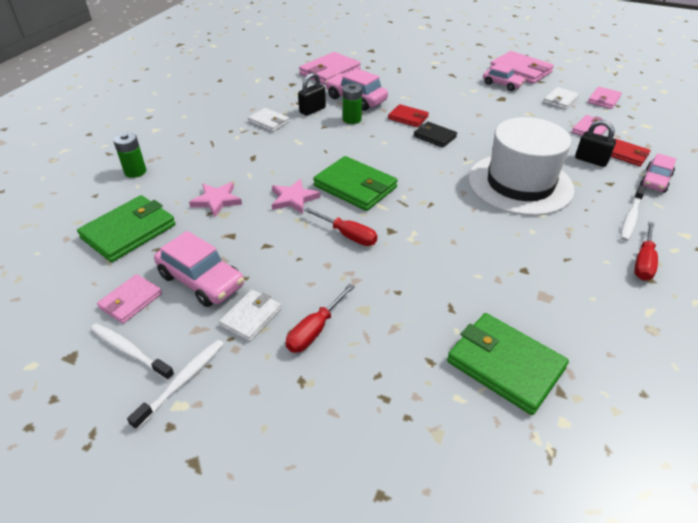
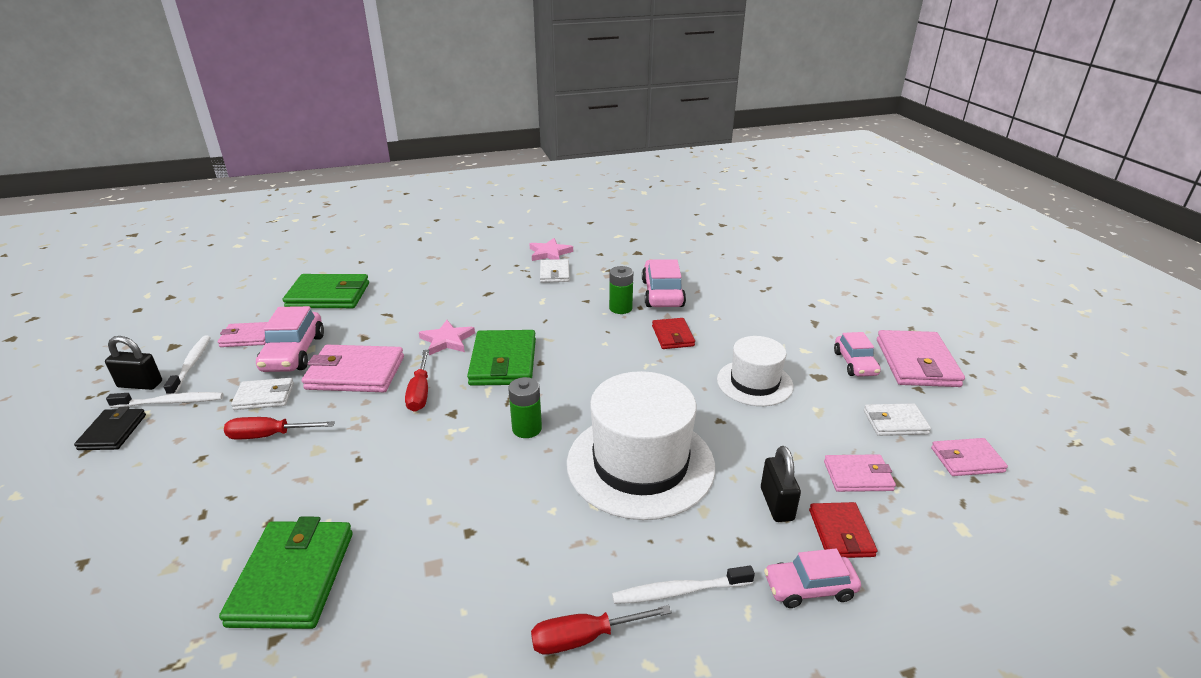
camera: 50 degrees right, 10 degrees down
green battery [113,132,146,178] -> green battery moved to [508,377,542,438]
pink star [189,182,242,217] -> pink star moved to [529,238,573,261]
black padlock [298,73,326,116] -> black padlock moved to [105,336,162,390]
pink wallet [299,52,361,85] -> pink wallet moved to [302,345,404,392]
black wallet [414,122,457,148] -> black wallet moved to [74,407,146,450]
none -> white hat [717,336,794,406]

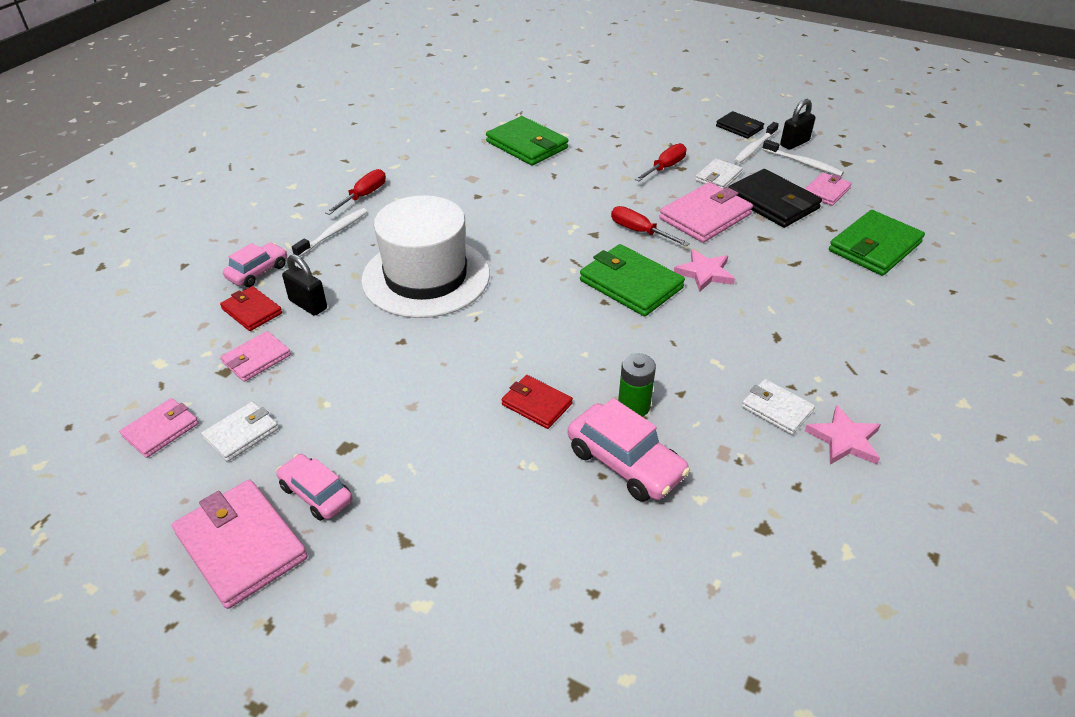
camera: 135 degrees right, 10 degrees up
pink car [256,306,324,372] -> black wallet [728,169,822,228]
green battery [508,377,542,438] -> none
white hat [717,336,794,406] -> none

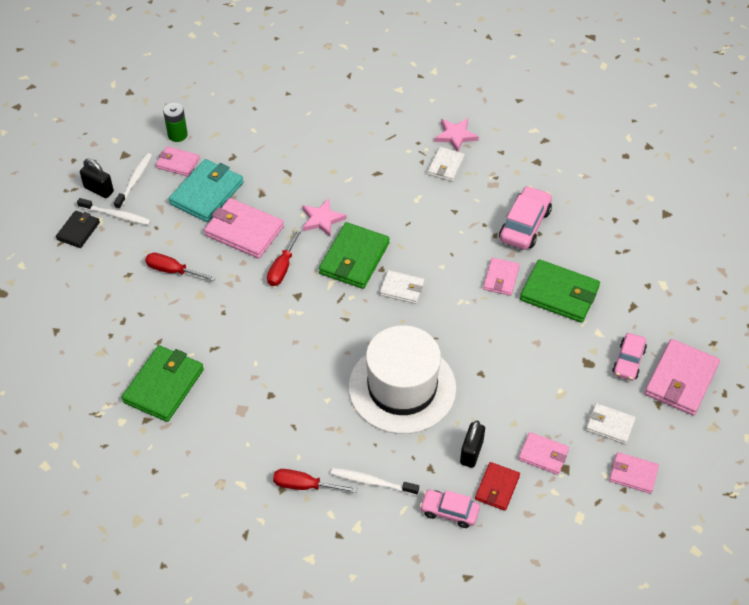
camera: 110 degrees left, 10 degrees up
red wallet [501,375,573,429] -> pink wallet [483,258,520,296]
green battery [618,353,656,417] -> green battery moved to [163,103,188,142]
white wallet [695,158,743,189] -> white wallet moved to [380,270,425,304]
black wallet [728,169,822,228] -> turquoise wallet [169,159,243,222]
green wallet [829,210,925,276] -> green wallet moved to [520,259,600,323]

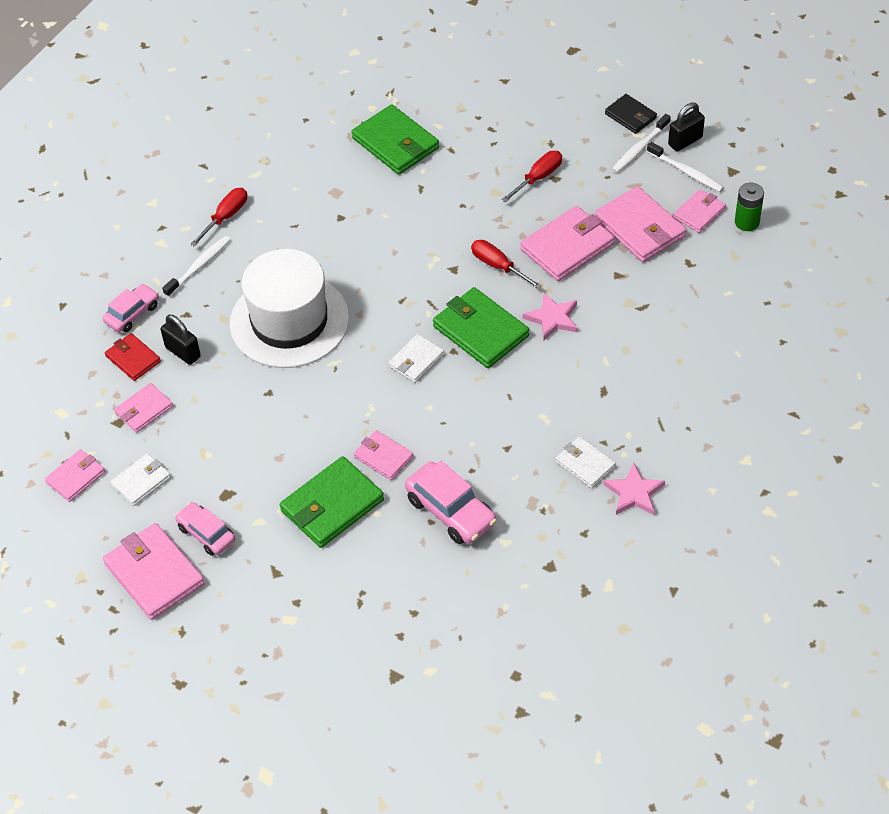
camera: 115 degrees right, 0 degrees up
turquoise wallet [169,159,243,222] -> pink wallet [595,186,686,262]

